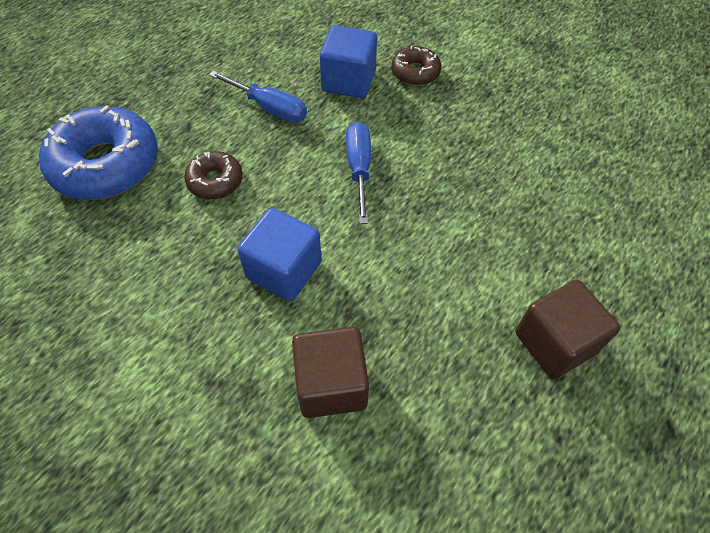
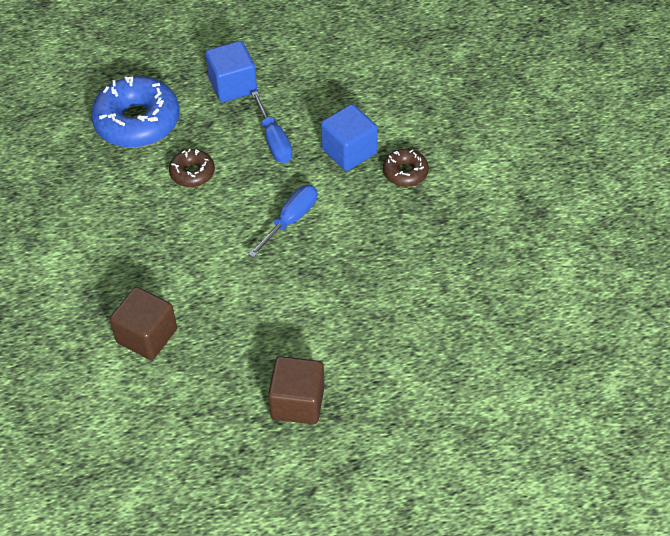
camera: 40 degrees right, 5 degrees down
blue cube [237,208,322,301] -> blue cube moved to [205,41,257,102]

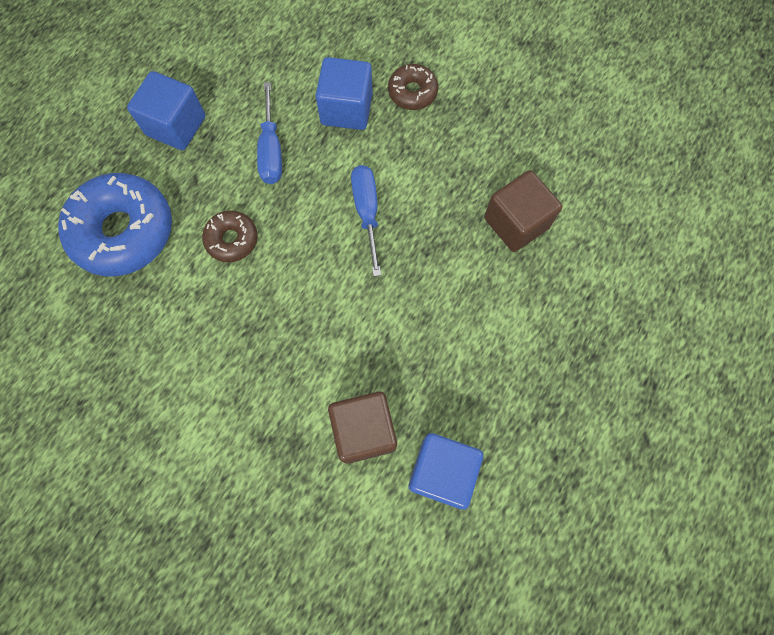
camera: 45 degrees left, 20 degrees up
blue screwdriver [251,91,293,163] -> blue screwdriver turned 60 degrees clockwise [257,82,282,184]
brown cube [268,356,325,424] -> brown cube moved to [484,170,562,252]
none -> blue cube [409,433,483,510]

